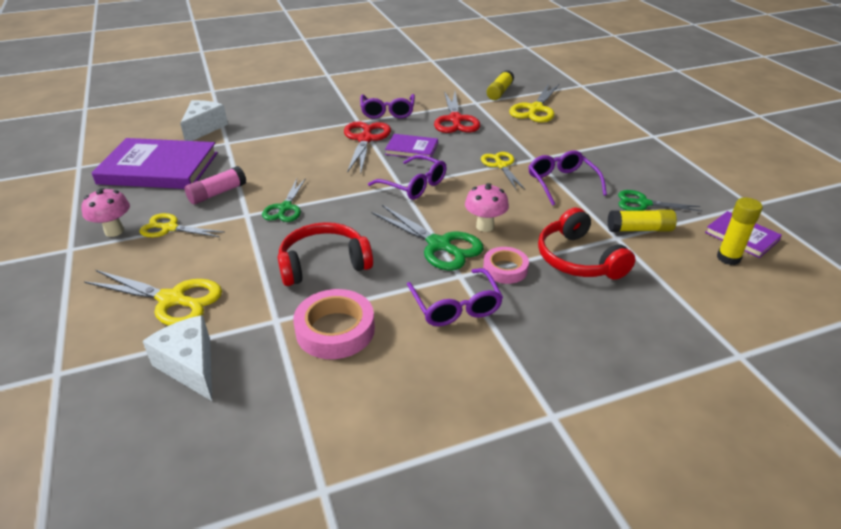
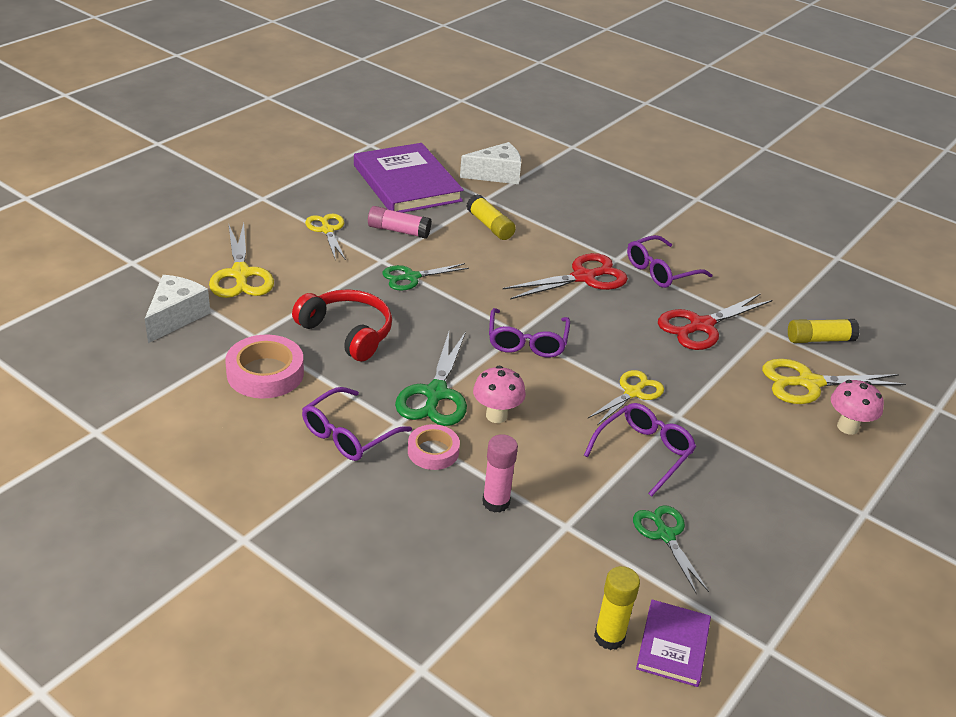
camera: 55 degrees right, 0 degrees up
pink mushroom [82,188,130,237] -> pink mushroom moved to [831,380,884,435]
purple book [385,134,438,160] -> none
red headphones [538,207,635,280] -> pink glue stick [482,434,518,513]
yellow glue stick [607,209,677,232] -> yellow glue stick moved to [466,194,516,240]

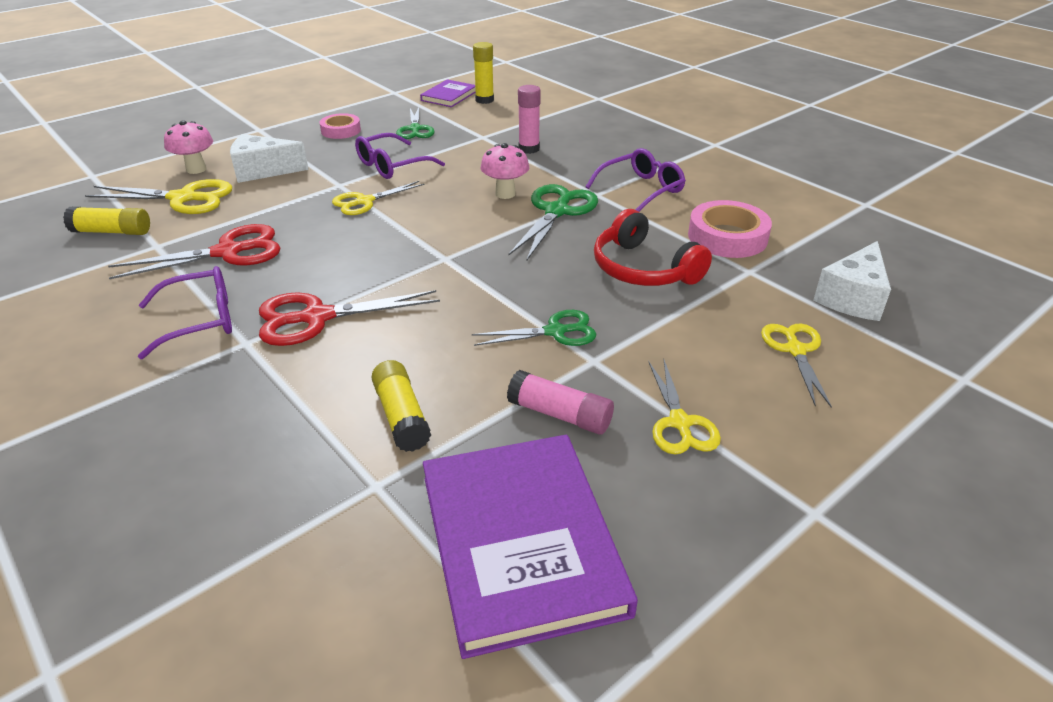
camera: 165 degrees left, 0 degrees up
yellow scissors [209,223,274,298] -> yellow scissors [761,323,832,408], size x0.66
pink tape [408,424,460,470] -> pink tape moved to [320,113,361,139]
white cheese [460,142,521,184] -> white cheese moved to [230,134,309,183]
purple glasses [489,308,570,358] -> none

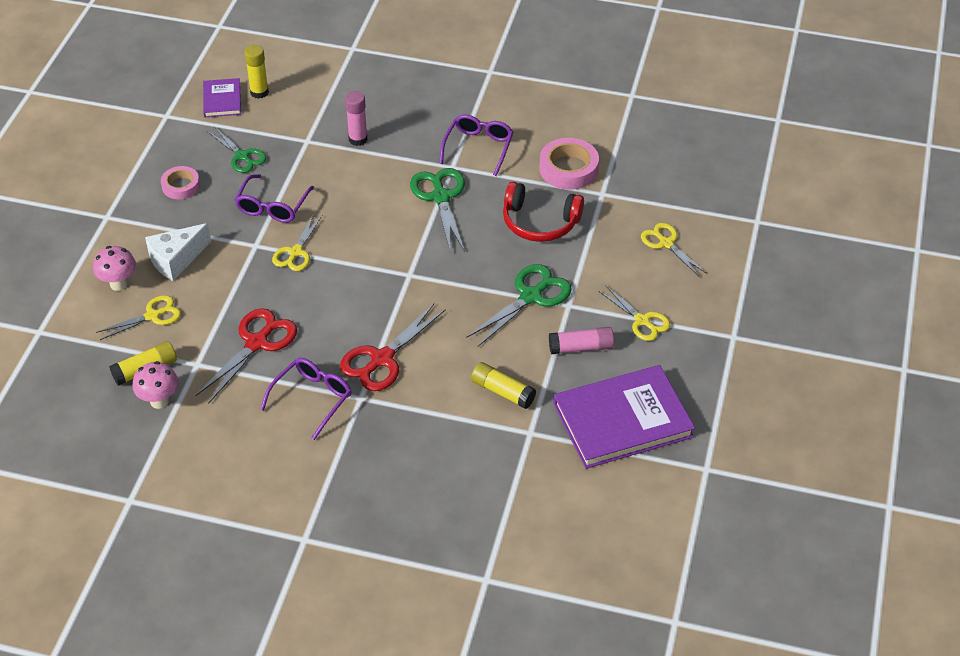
camera: 35 degrees left, 10 degrees up
yellow scissors [85,179,232,214] -> yellow scissors [96,295,181,340], size x0.66
purple book [423,435,638,659] -> purple book turned 60 degrees counterclockwise [553,365,695,469]
green scissors [472,310,596,346] -> green scissors [466,264,572,346], size x1.50
pink mushroom [481,143,529,199] -> pink mushroom moved to [133,361,178,409]
white cheese [814,241,891,321] -> none

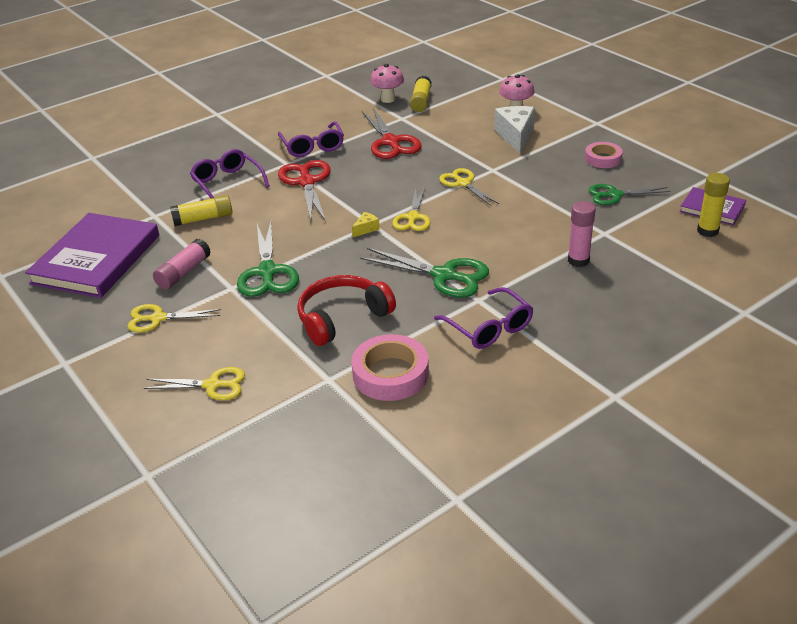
camera: 130 degrees right, 10 degrees down
yellow scissors [96,295,181,340] -> yellow scissors moved to [392,187,431,231]
purple glasses [235,174,314,223] -> purple glasses moved to [190,149,270,199]
none -> yellow cheese [352,212,380,237]

